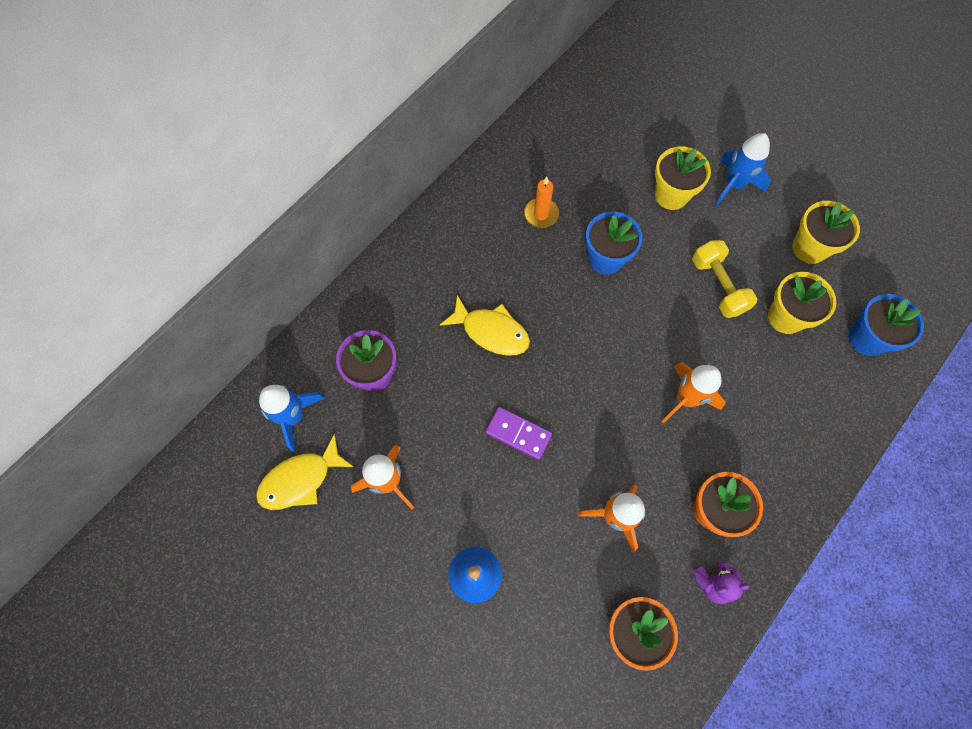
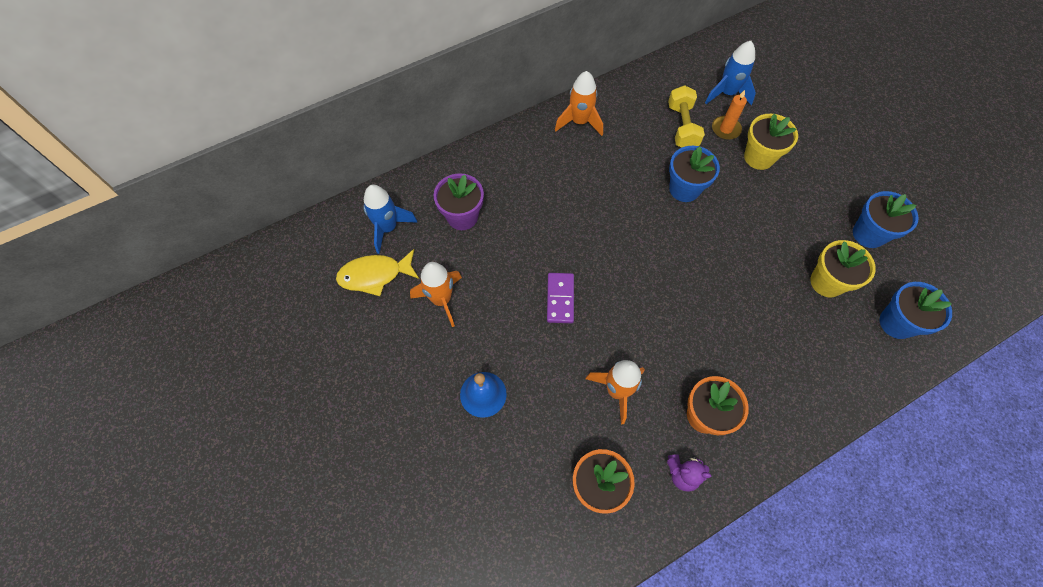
camera: 20 degrees right, 5 degrees down
yellow fish [440,295,530,356] -> none
purple domino [485,407,552,460] -> purple domino turned 45 degrees clockwise [547,273,574,323]
orange candle [524,177,559,228] -> orange candle moved to [712,90,747,140]
orange rocket [662,362,726,423] -> orange rocket moved to [555,71,603,136]
yellow dumbbell [692,240,758,318] -> yellow dumbbell moved to [668,85,705,148]
blue rocket [715,133,771,206] -> blue rocket moved to [705,41,756,105]
yellow flower pot [792,201,860,264] -> blue flower pot [853,191,918,248]

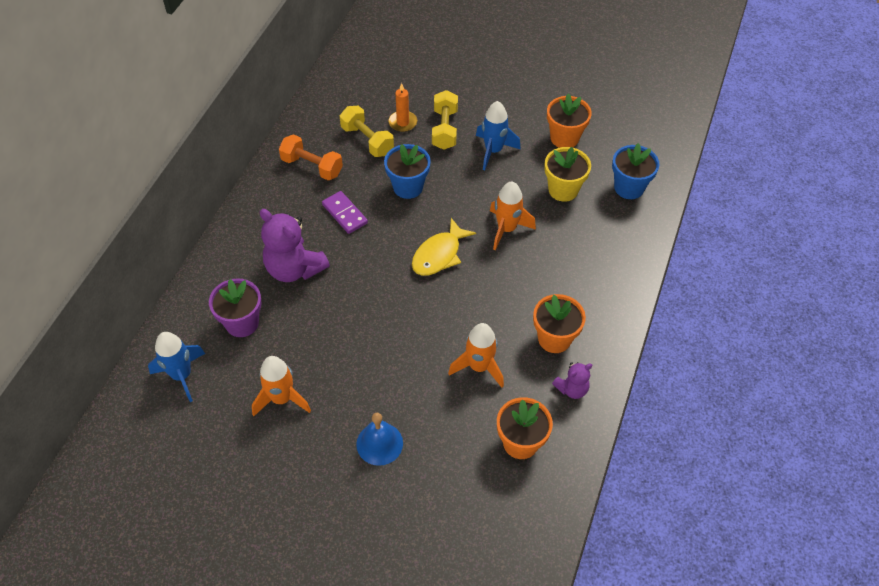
camera: 40 degrees left, 10 degrees down
yellow fish [336,249,419,296] -> yellow fish moved to [412,218,476,276]
purple domino [547,273,574,323] -> purple domino moved to [322,191,368,234]
orange rocket [555,71,603,136] -> orange rocket moved to [490,181,536,250]
blue rocket [705,41,756,105] -> blue rocket moved to [476,101,521,170]
yellow flower pot [744,113,798,170] -> yellow dumbbell [432,90,458,150]
blue flower pot [853,191,918,248] -> orange flower pot [547,93,592,148]
none -> purple teddy bear [260,209,330,282]
none -> orange dumbbell [279,134,343,180]

